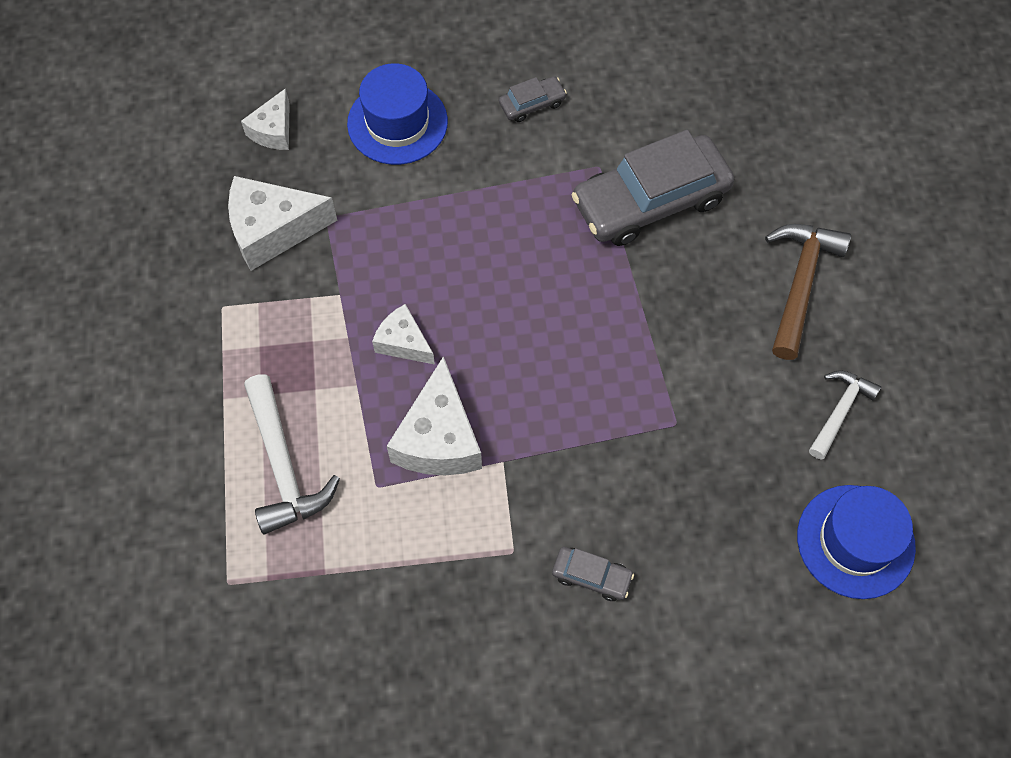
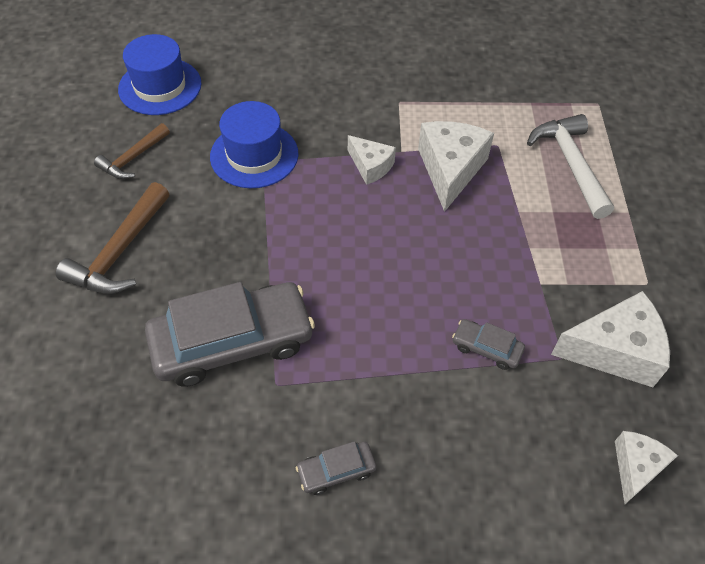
camera: 175 degrees left, 10 degrees down
blue hat [347,63,448,165] -> blue hat moved to [210,101,299,188]
white cheese [372,304,435,365] -> white cheese moved to [348,135,396,185]
grey car [552,547,634,601] -> grey car moved to [452,319,525,370]
white hammer [809,370,881,460] -> brown hammer [94,123,170,179]

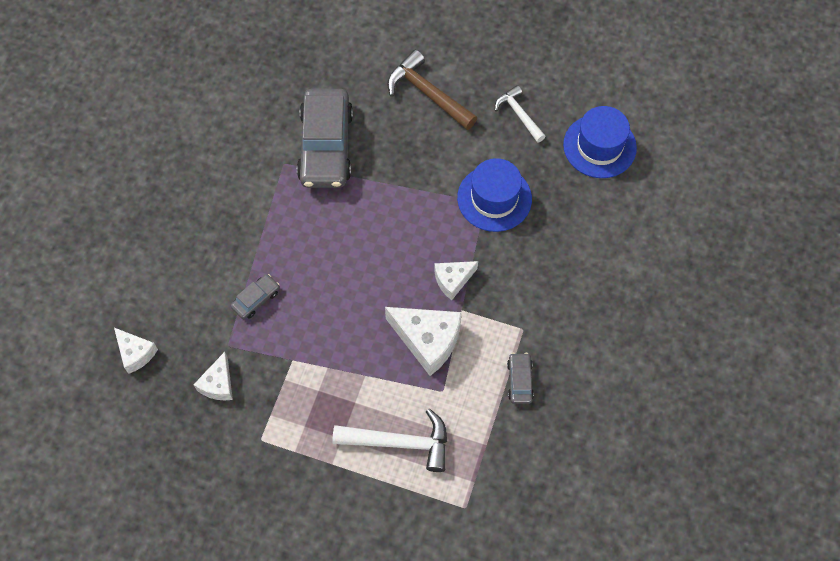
camera: 110 degrees right, 10 degrees up
brown hammer [94,123,170,179] -> white hammer [495,85,546,143]
grey car [296,441,376,495] -> grey car moved to [507,353,534,404]
white cheese [551,291,670,387] -> white cheese [193,352,233,400], size x0.59

